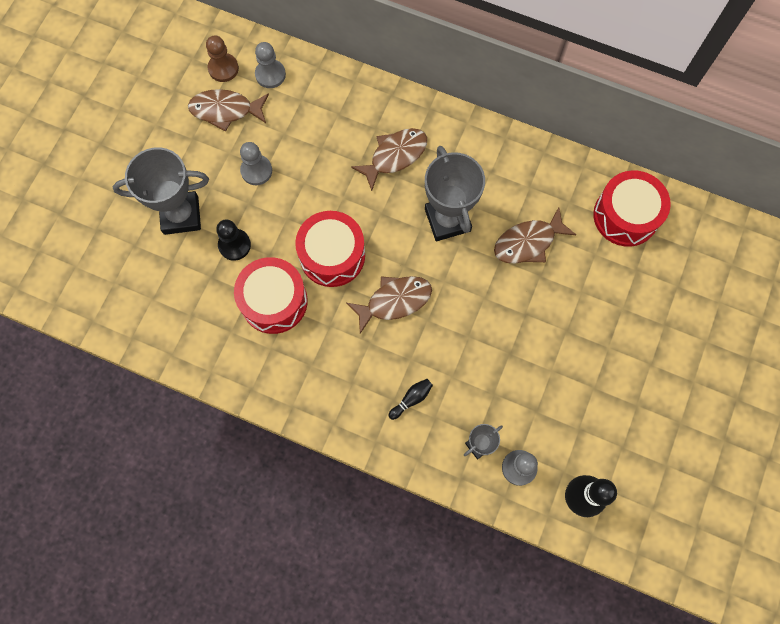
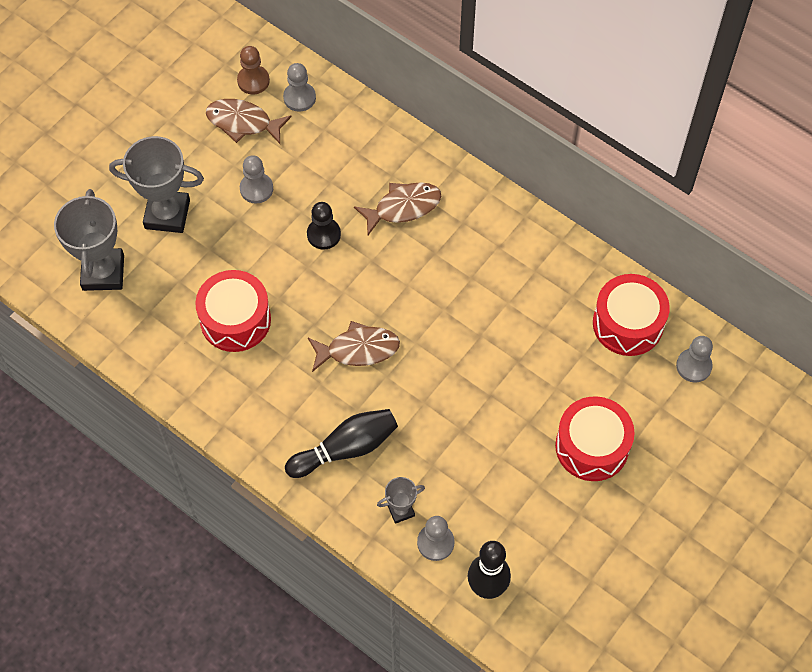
camera: 15 degrees right, 10 degrees down
black pawn [216,220,251,261] -> black pawn moved to [307,202,341,250]
red drum [295,211,365,287] -> red drum moved to [555,396,634,481]
black bowling pin [388,379,433,420] -> black bowling pin [285,409,398,478], size x2.09
grey trophy [425,146,485,241] -> grey trophy moved to [54,189,124,291]
brown fish [494,207,576,263] -> none
none -> grey pawn [676,336,713,382]

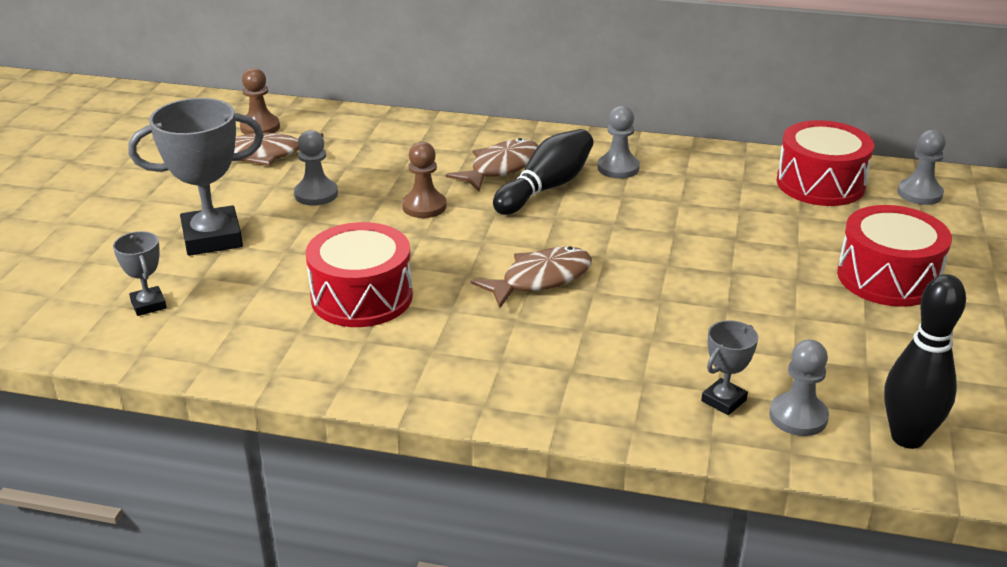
camera: 25 degrees left, 30 degrees down
grey trophy [54,189,124,291] -> grey trophy [113,231,167,316], size x0.50
grey pawn [283,63,316,112] -> grey pawn moved to [598,106,640,179]
black bowling pin [285,409,398,478] -> black bowling pin moved to [493,129,593,215]
black pawn [307,202,341,250] -> brown pawn [402,142,446,218]

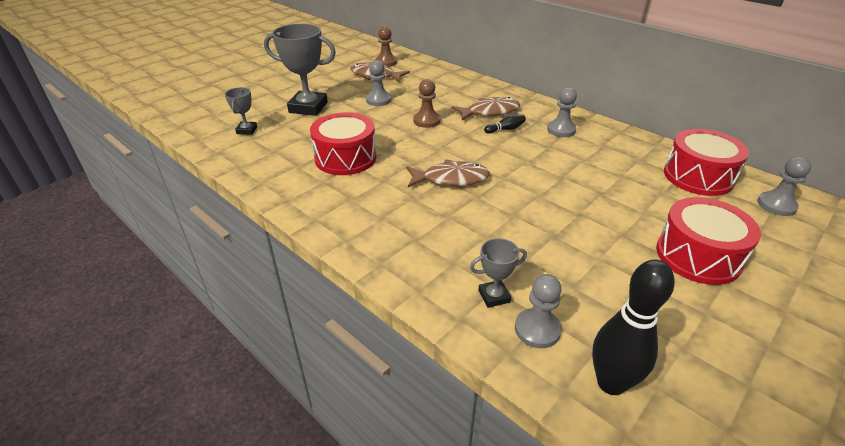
camera: 30 degrees right, 5 degrees up
black bowling pin [493,129,593,215] -> black bowling pin [484,114,526,134], size x0.48

